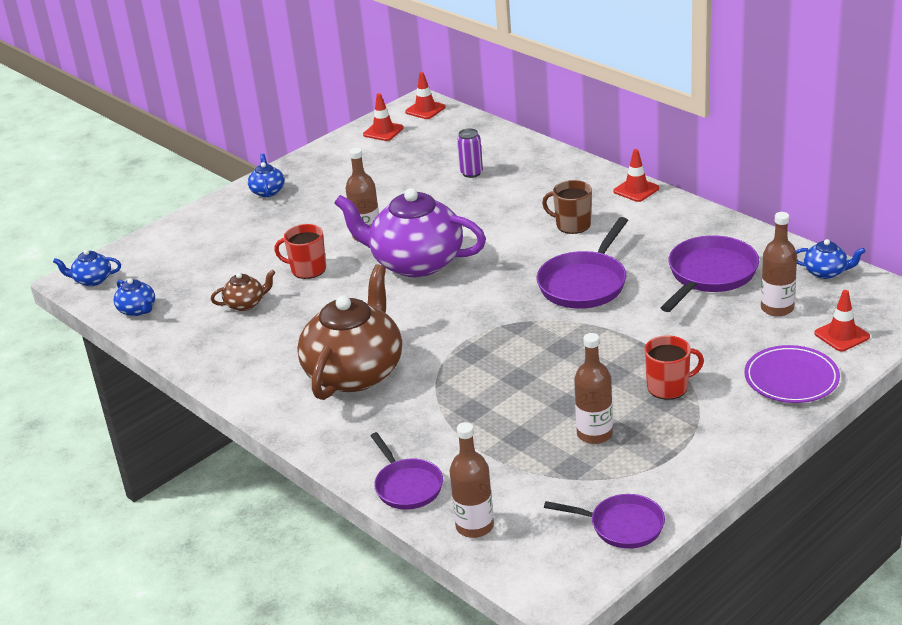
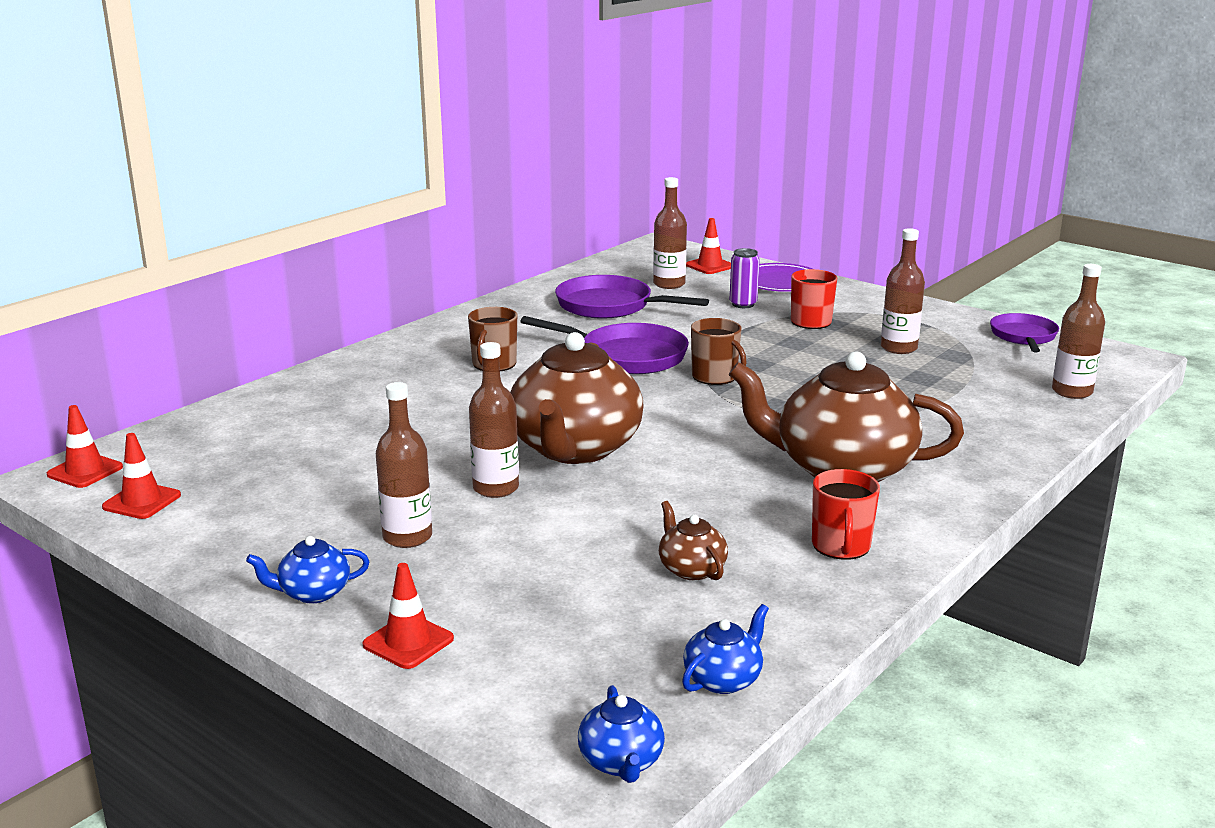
camera: 100 degrees left, 10 degrees down
red mug [274,224,326,279] -> red mug moved to [812,469,880,560]
purple teapot [334,188,486,277] -> brown teapot [510,332,644,464]
purple pan [371,432,443,510] -> none
purple can [457,128,483,178] -> purple can moved to [730,248,760,308]
red traffic cone [614,149,659,202] -> red traffic cone moved to [362,563,454,669]
blue teapot [796,239,865,279] -> none
none -> brown bottle [376,382,432,548]
none -> brown mug [691,318,747,385]

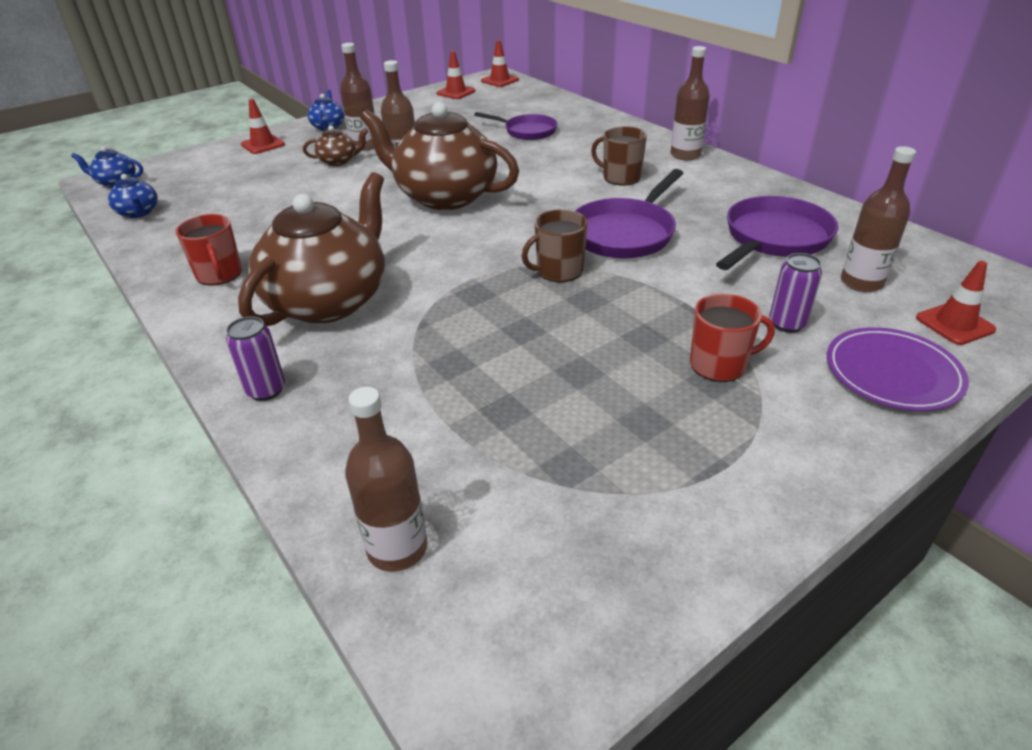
camera: 105 degrees right, 15 degrees up
brown teapot [659,501,728,580] -> brown teapot moved to [303,125,368,166]
red mug [812,469,880,560] -> red mug turned 135 degrees counterclockwise [176,214,242,286]
brown bottle [881,228,925,354] -> brown bottle moved to [671,46,710,161]
purple pan [990,313,1059,352] -> purple pan moved to [474,112,558,140]
none -> purple can [226,316,285,401]

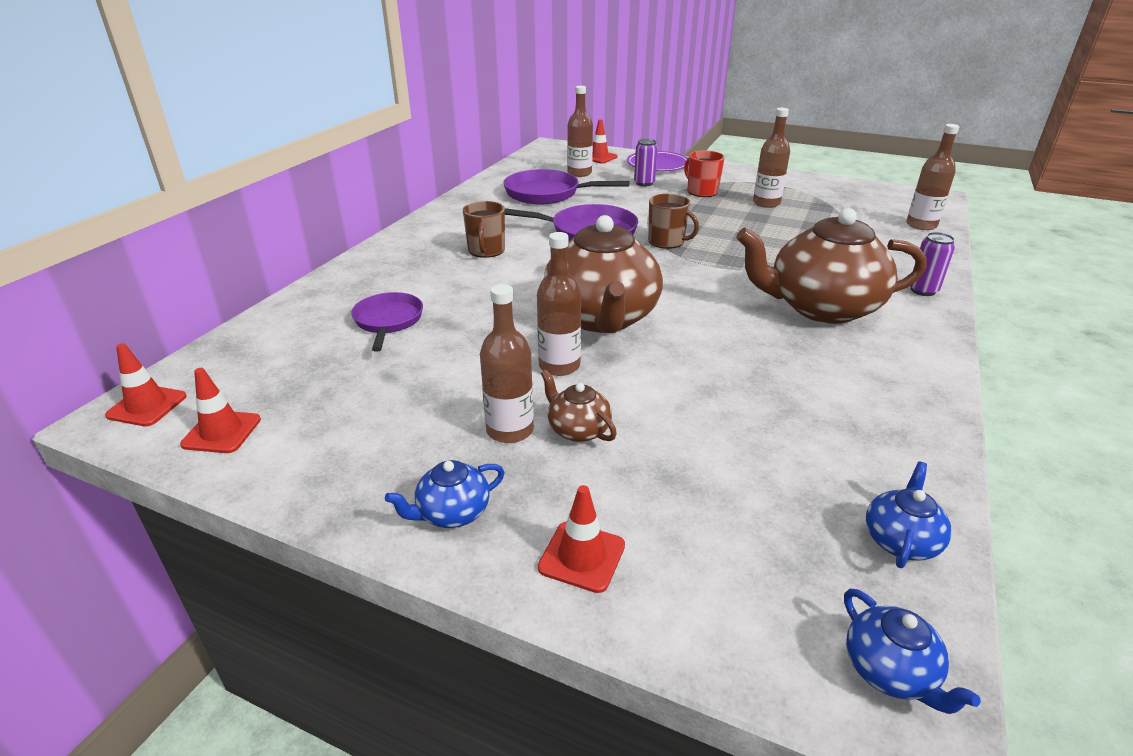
camera: 120 degrees left, 5 degrees down
red mug [176,214,242,286] -> none
brown bottle [671,46,710,161] -> brown bottle moved to [753,108,790,208]

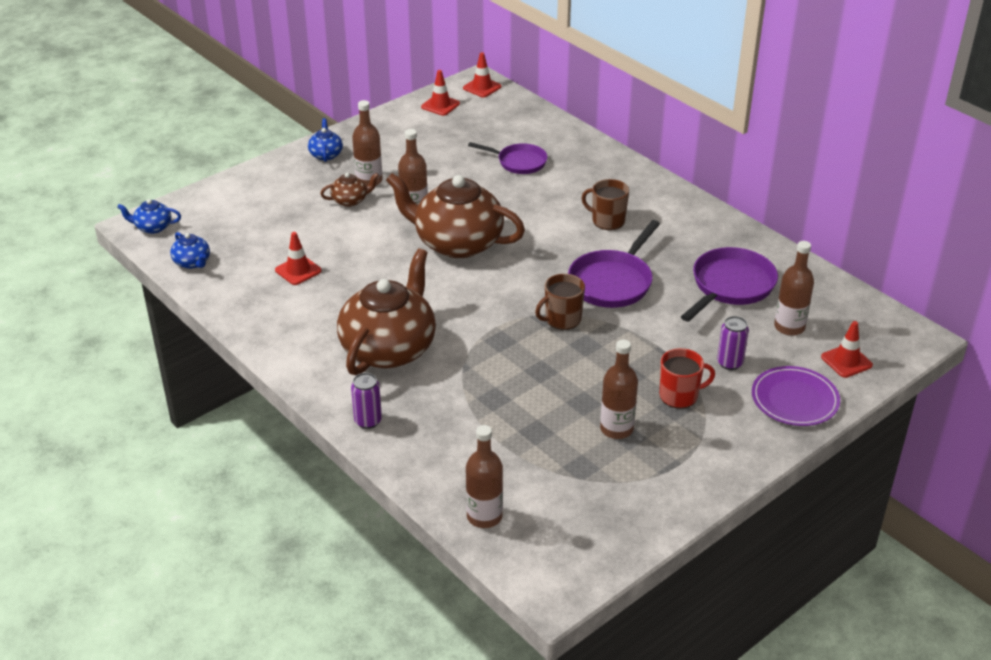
camera: 115 degrees right, 5 degrees up
red traffic cone [538,485,625,593] -> red traffic cone moved to [275,232,322,285]

